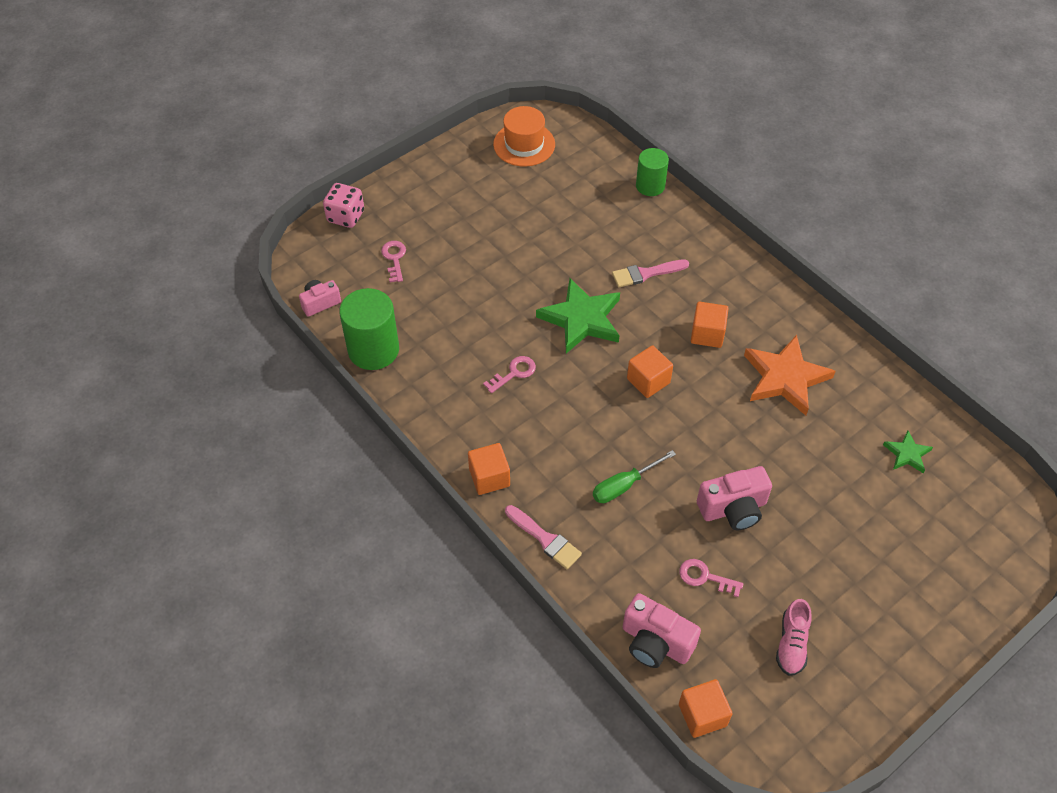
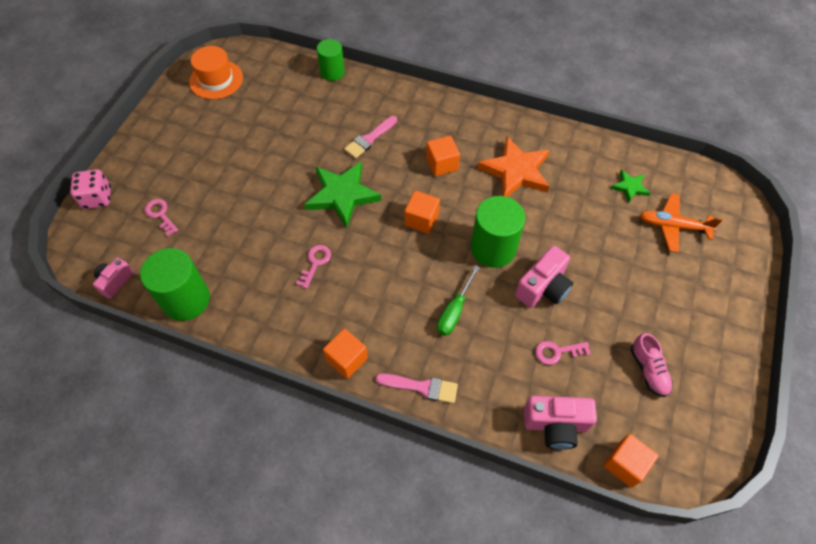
camera: 30 degrees left, 5 degrees up
none -> green cylinder [471,196,525,268]
none -> orange plane [640,193,723,253]

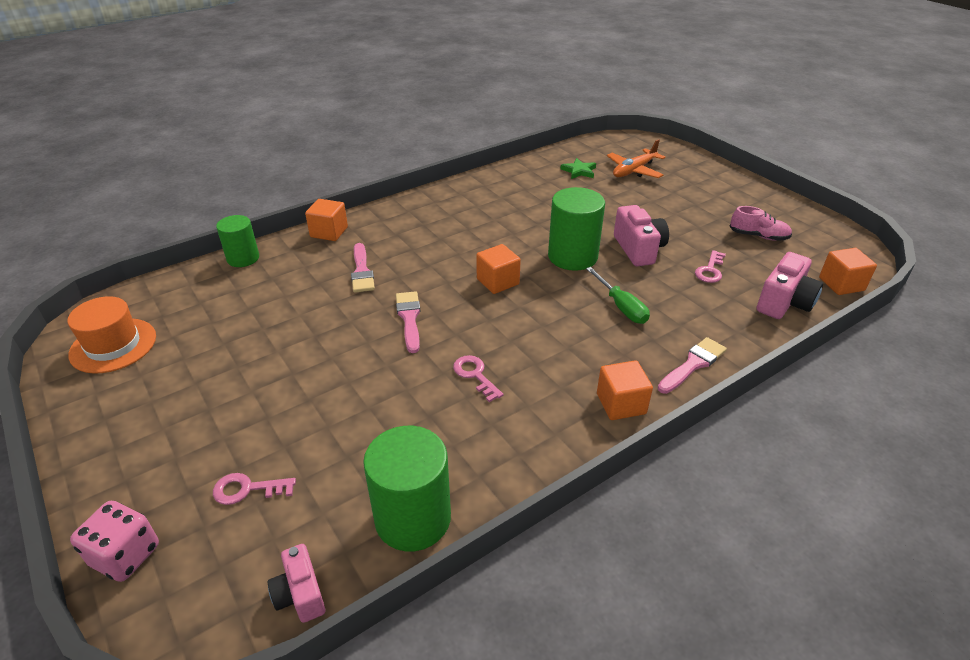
camera: 55 degrees left, 20 degrees down
green star [305,162,382,228] -> pink brush [396,291,420,353]
orange cube [426,136,460,176] -> orange cube moved to [305,199,348,241]
orange star [478,136,550,197] -> none

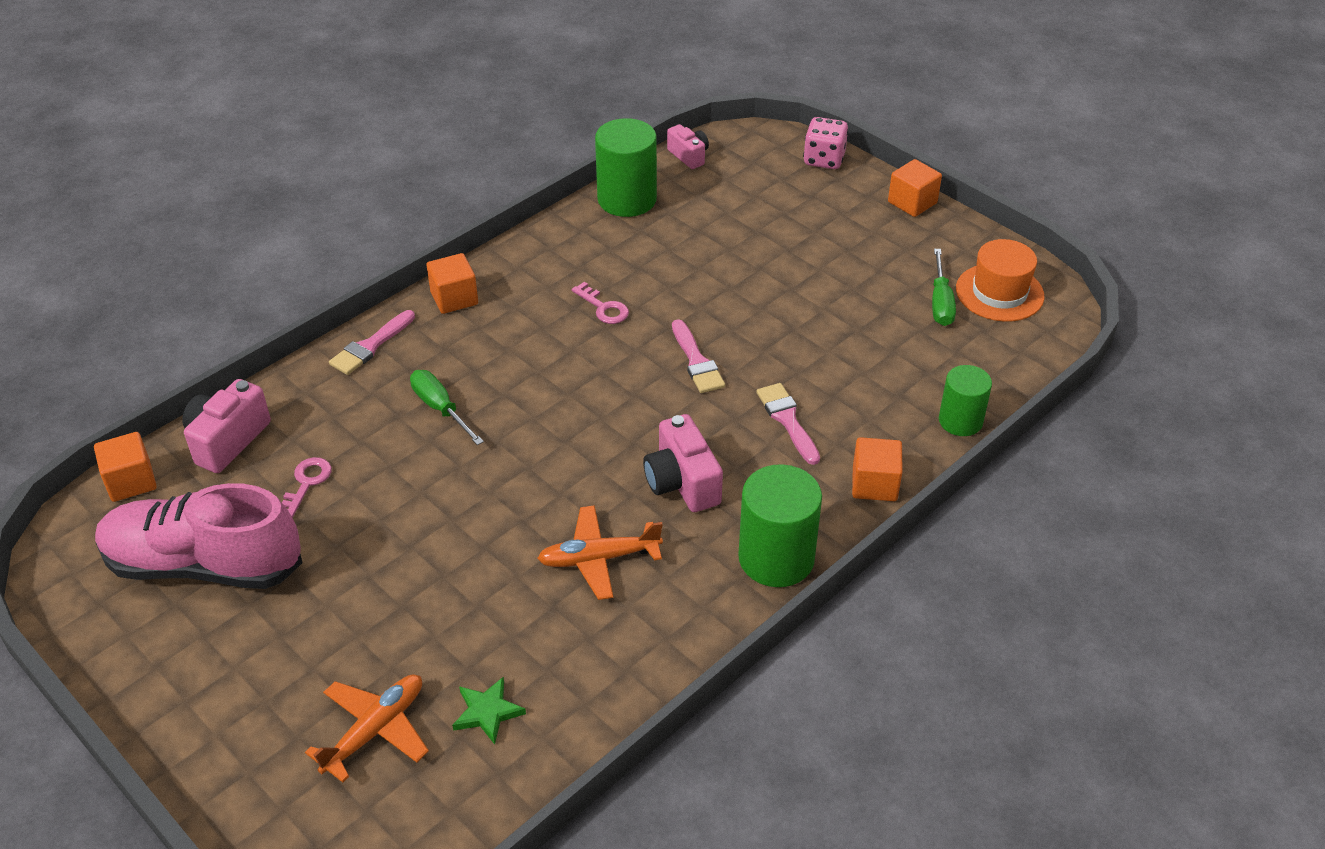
camera: 170 degrees right, 5 degrees up
pink key [213,473,296,505] -> none
orange cube [476,244,521,294] -> orange cube moved to [888,159,942,217]
green cylinder [548,187,605,271] -> green cylinder moved to [738,464,822,587]
pink camera [614,205,669,266] -> pink camera moved to [643,414,723,512]
pink shoe [729,206,792,241] -> pink shoe [95,483,302,589], size x2.23
none -> orange plane [537,505,663,600]
none -> green screwdriver [932,249,956,326]

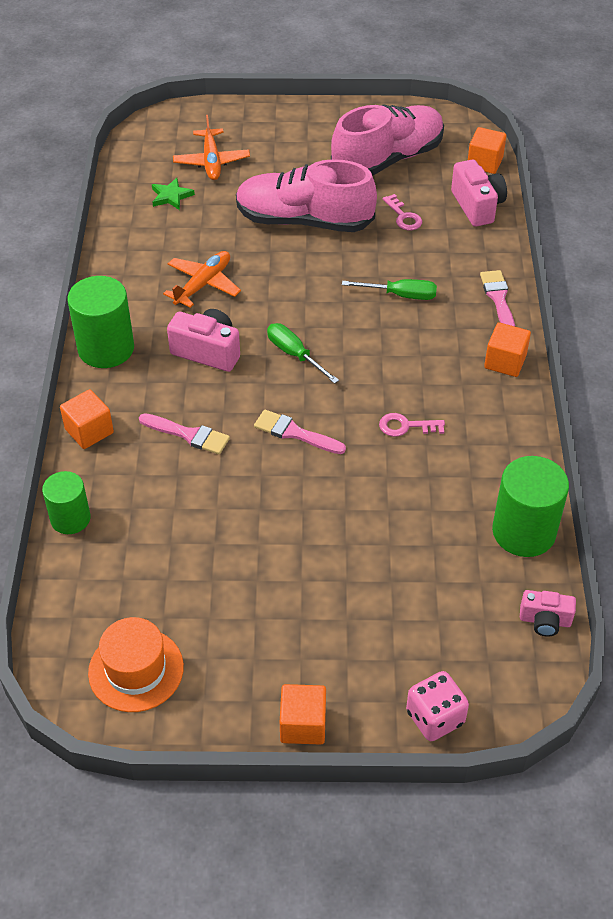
camera: 135 degrees right, 5 degrees up
green screwdriver [932,249,956,326] -> green screwdriver moved to [267,323,339,384]
none -> pink shoe [236,159,377,232]

